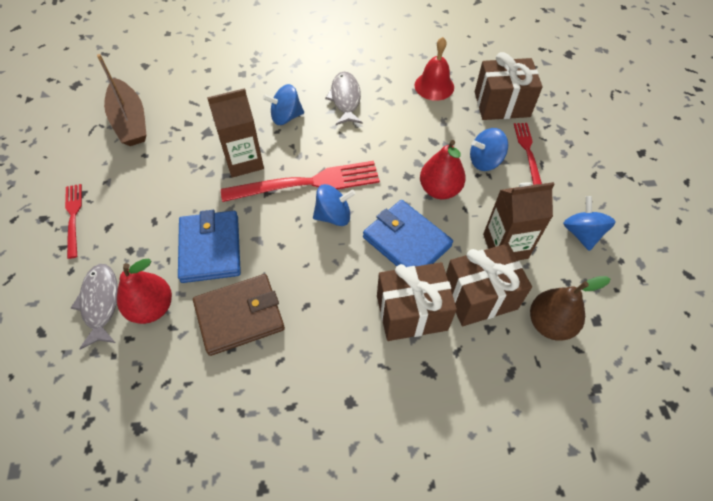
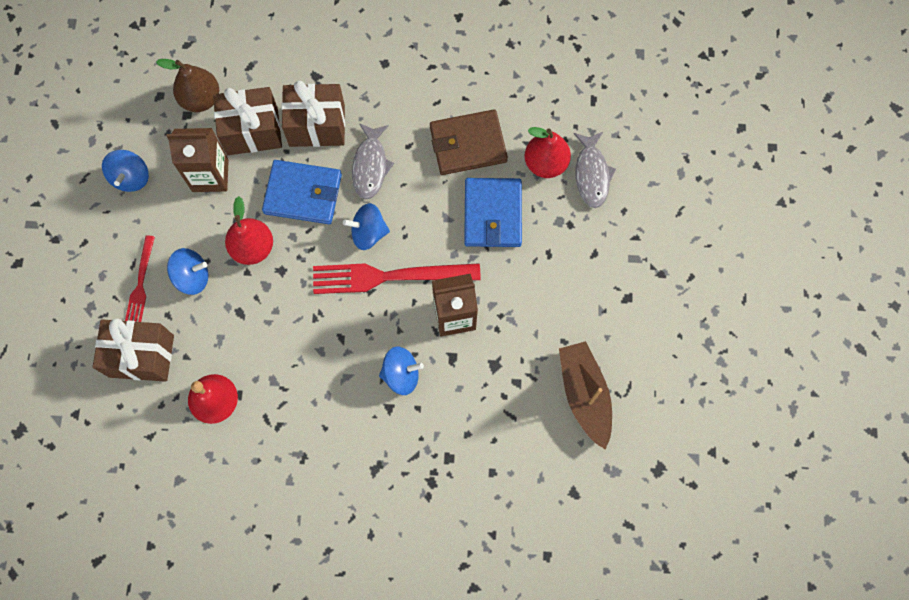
camera: 170 degrees left, 15 degrees up
red fork [65,184,82,259] -> none
grey fish [325,72,363,125] -> grey fish moved to [352,123,394,199]
blue wallet [363,200,453,267] -> blue wallet turned 45 degrees counterclockwise [262,160,342,224]

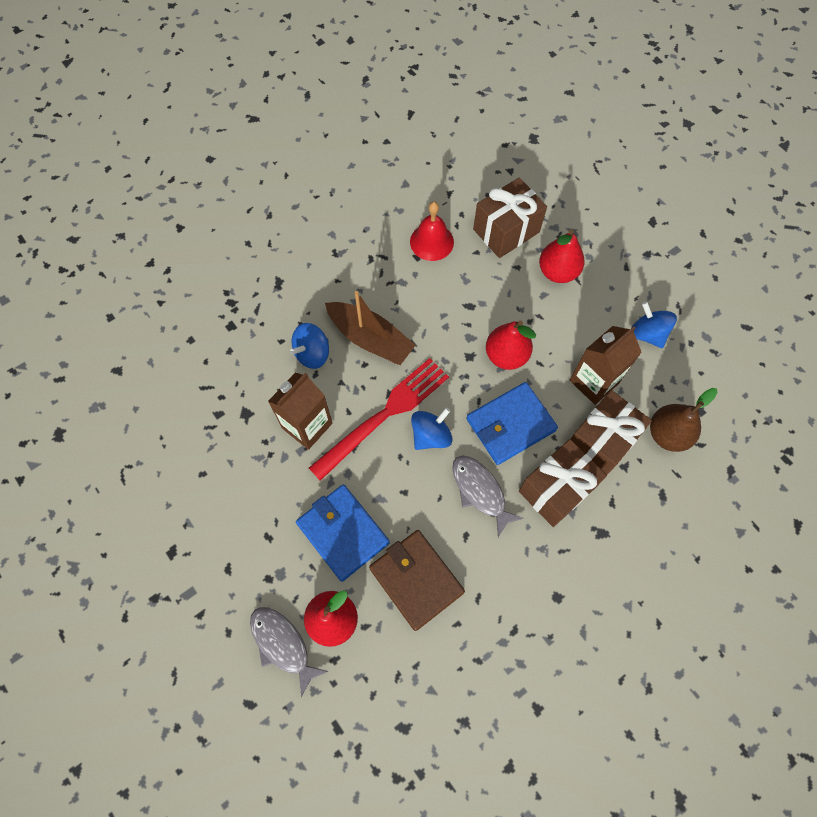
camera: 140 degrees right, 5 degrees down
red fork [125,235,155,322] -> red pear [539,229,585,283]
blue spinning top [167,248,208,295] -> none
brown wallet [430,109,508,175] -> brown wallet turned 75 degrees counterclockwise [369,530,465,631]
brown boat [559,341,612,449] -> brown boat moved to [325,291,416,365]

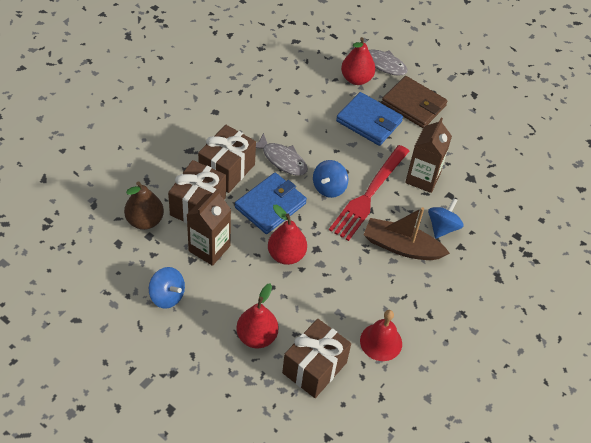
camera: 160 degrees right, 15 degrees down
brown wallet [369,530,465,631] -> brown wallet moved to [382,76,447,128]

